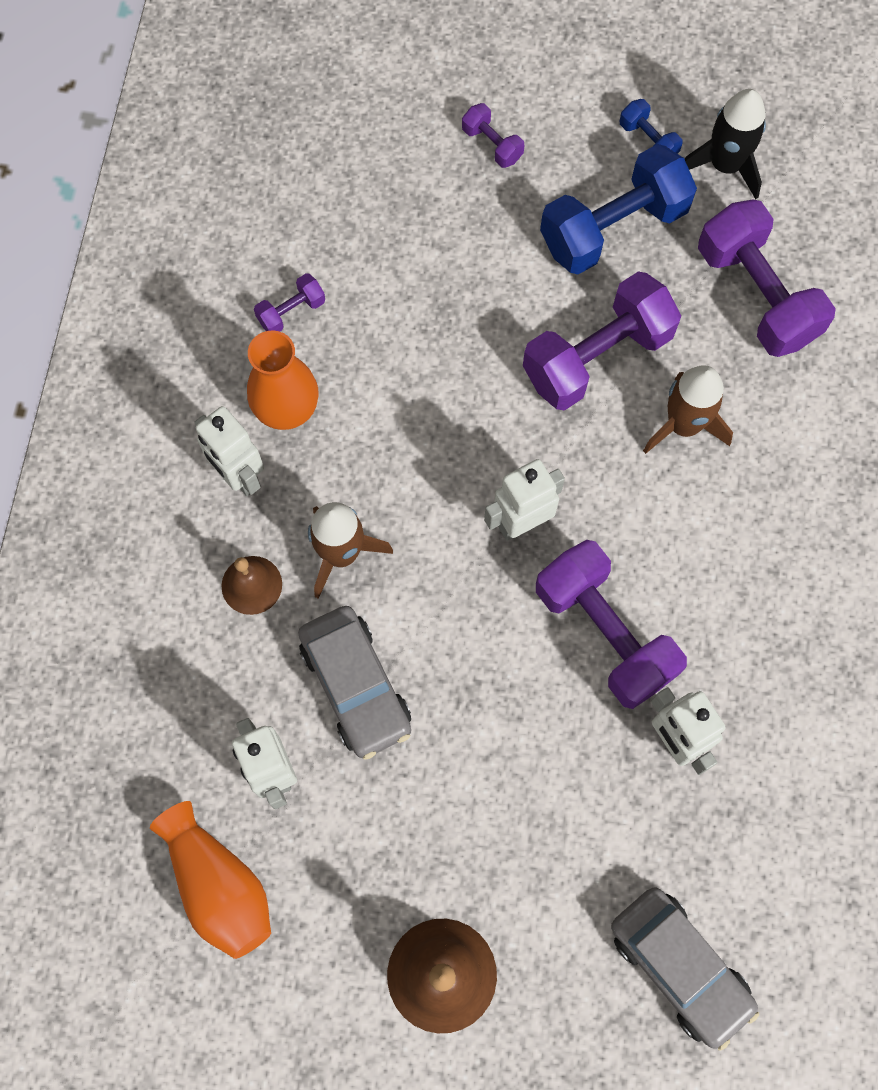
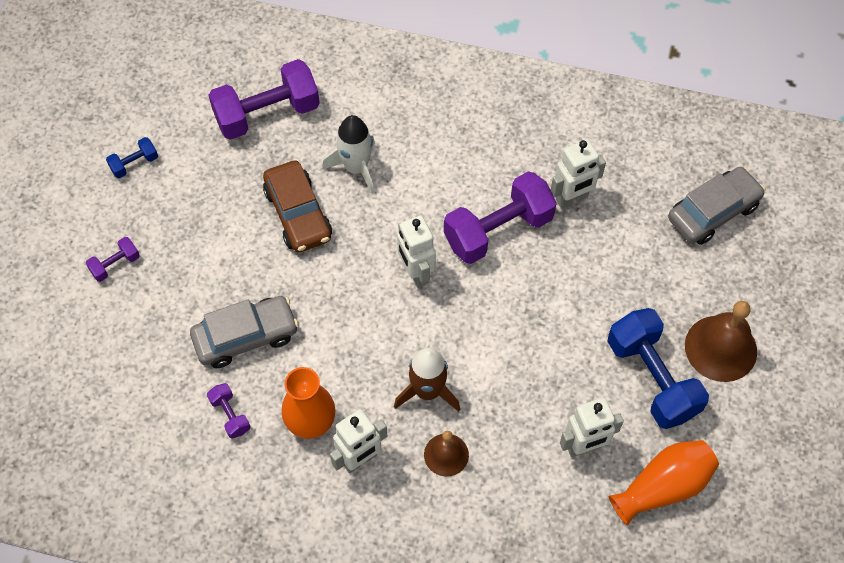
camera: 85 degrees left, 10 degrees down
grey car [298,606,411,760] -> grey car moved to [190,296,298,368]
purple dumbbell [523,271,681,410] -> brown car [263,160,332,252]
blue dumbbell [540,144,697,274] -> blue dumbbell moved to [608,308,709,429]
brown rocket [643,365,733,454] -> white rocket [322,115,375,194]
black rocket [685,89,766,199] -> none

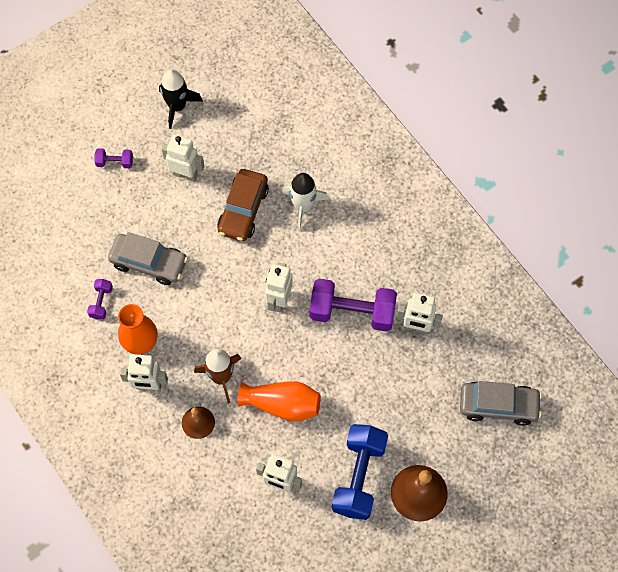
camera: 40 degrees right, 5 degrees up
blue dumbbell [106,137,158,178] -> black rocket [159,69,203,129]
purple dumbbell [209,59,320,140] -> none
orange vase [609,440,719,525] -> orange vase moved to [237,381,321,421]
none -> white robot [162,134,205,182]

